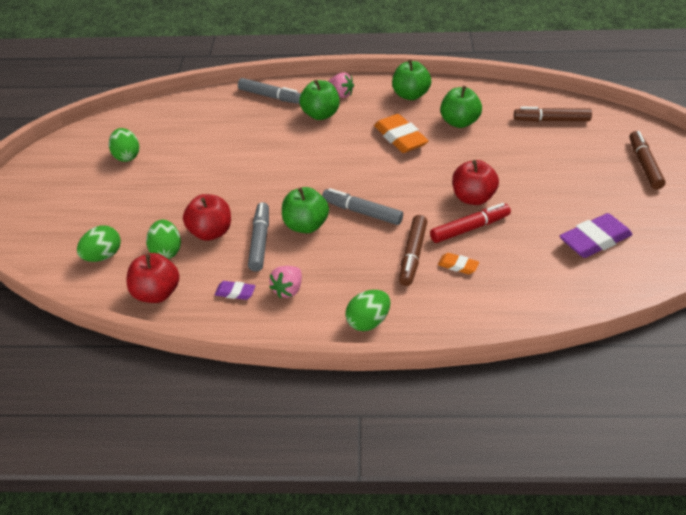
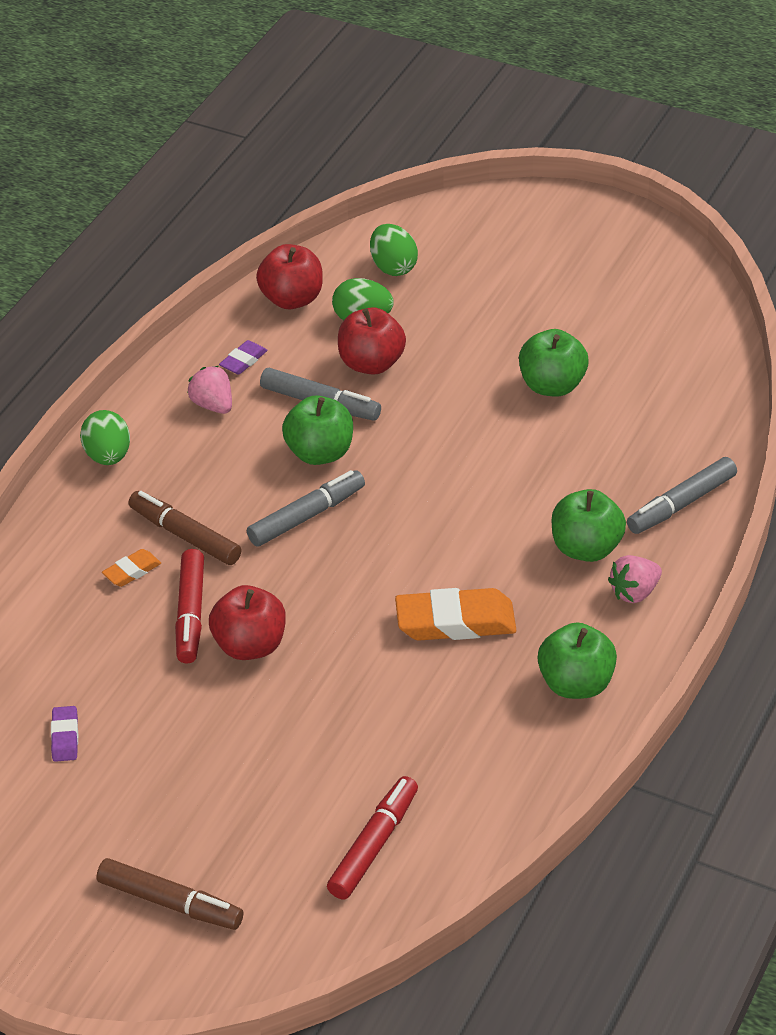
camera: 115 degrees right, 0 degrees up
green egg [109,128,139,162] -> none
green apple [440,86,482,128] -> green apple moved to [519,329,589,396]
brown marker [514,107,592,122] -> red marker [327,776,418,900]
purple eraser [560,213,633,258] -> purple eraser [51,706,78,762], size x0.50

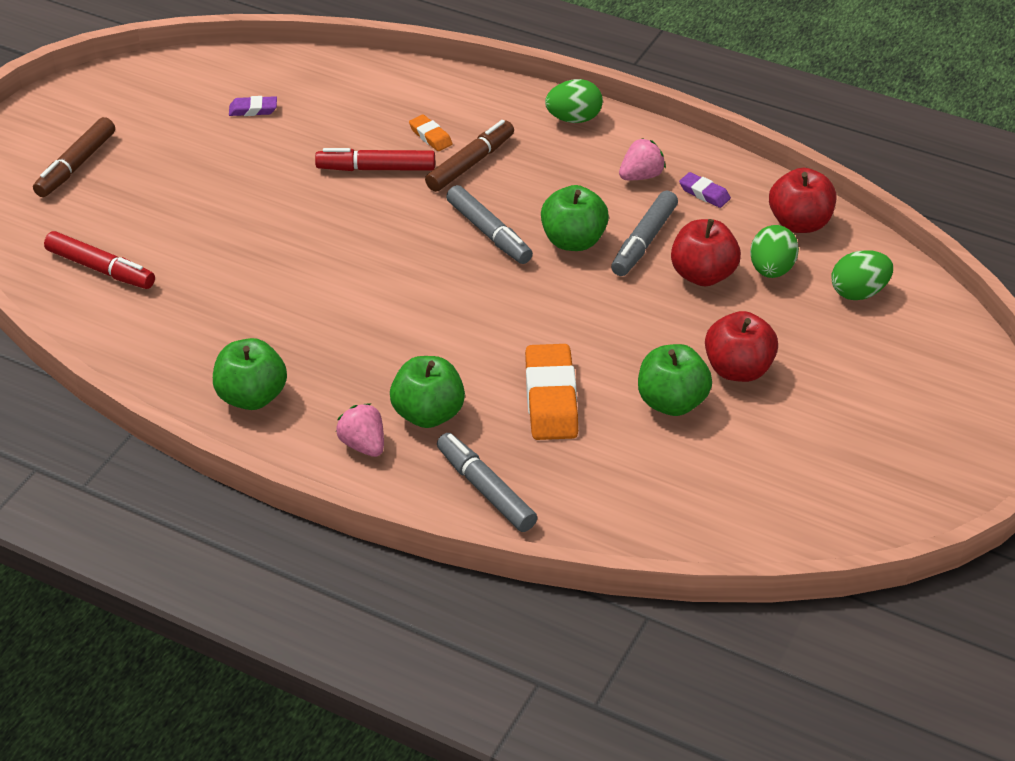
camera: 90 degrees right, 0 degrees up
red apple [209,585,286,660] -> red apple moved to [705,311,778,382]
orange eraser [395,588,516,641] -> orange eraser moved to [525,344,578,440]

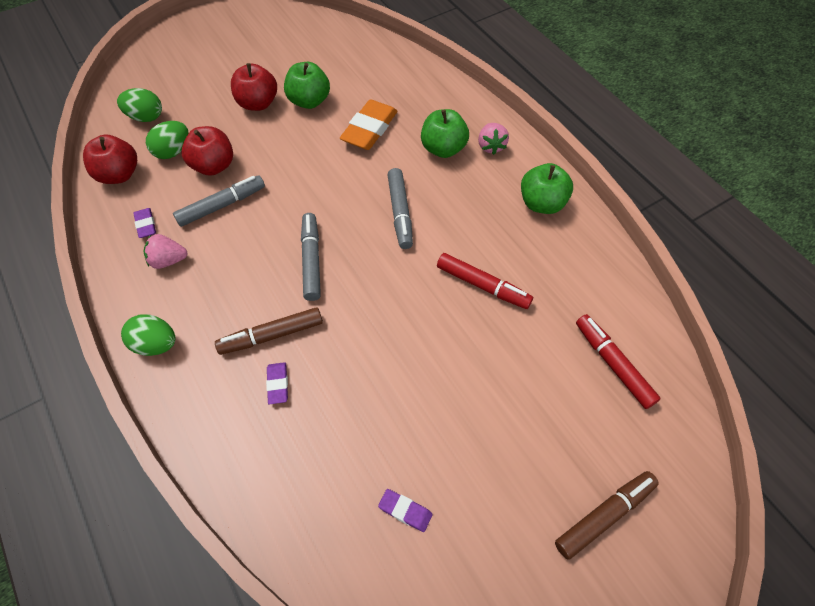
camera: 150 degrees left, 15 degrees up
red marker [315,148,435,171] -> red marker moved to [437,253,533,309]
orange eraser [409,115,453,151] -> purple eraser [266,362,288,404]
grey marker [437,433,537,532] -> grey marker moved to [387,168,413,249]
green apple [541,185,609,251] -> none

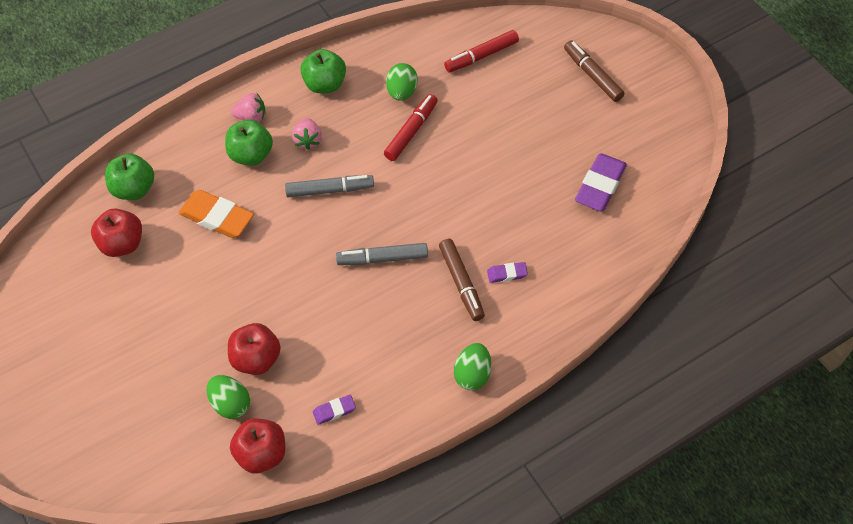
camera: 90 degrees left, 0 degrees up
green egg [117,88,162,122] -> green egg moved to [386,63,418,100]
pink strawberry [144,234,188,269] -> pink strawberry moved to [292,118,322,150]
grey marker [173,175,265,227] -> none
red apple [231,63,277,111] -> red apple moved to [91,209,142,257]
green apple [284,62,330,109] -> green apple moved to [105,153,154,200]
purple eraser [378,489,433,532] -> purple eraser [575,153,627,211], size x1.99

